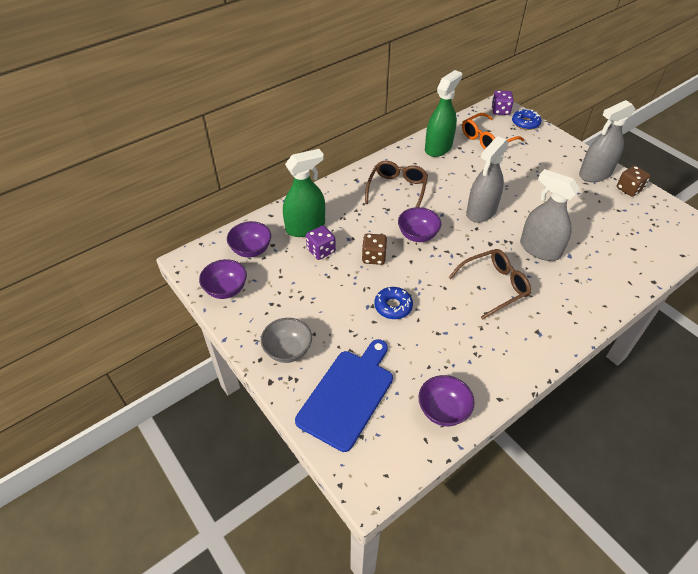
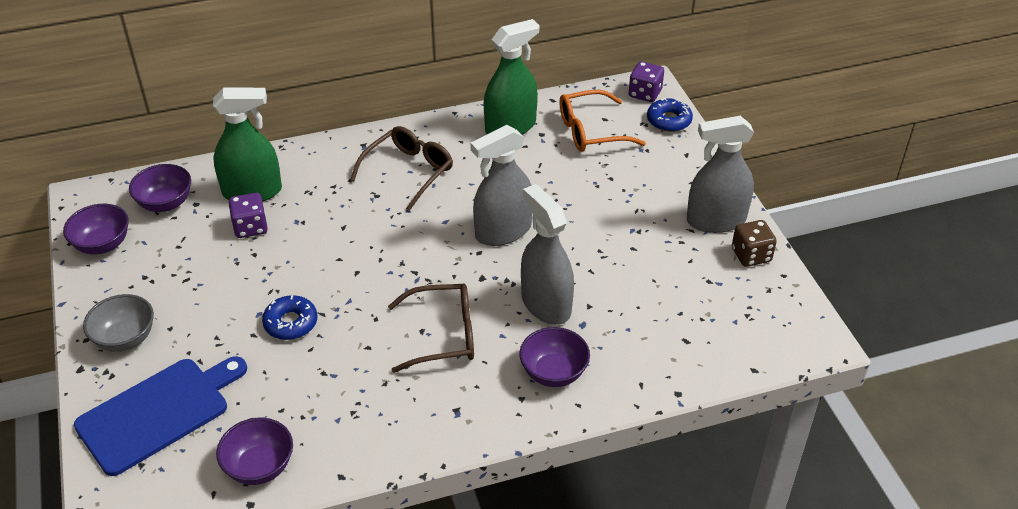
camera: 20 degrees right, 5 degrees down
brown dice [362,233,387,265] -> none
purple bowl [398,207,441,242] -> purple bowl moved to [519,327,590,387]

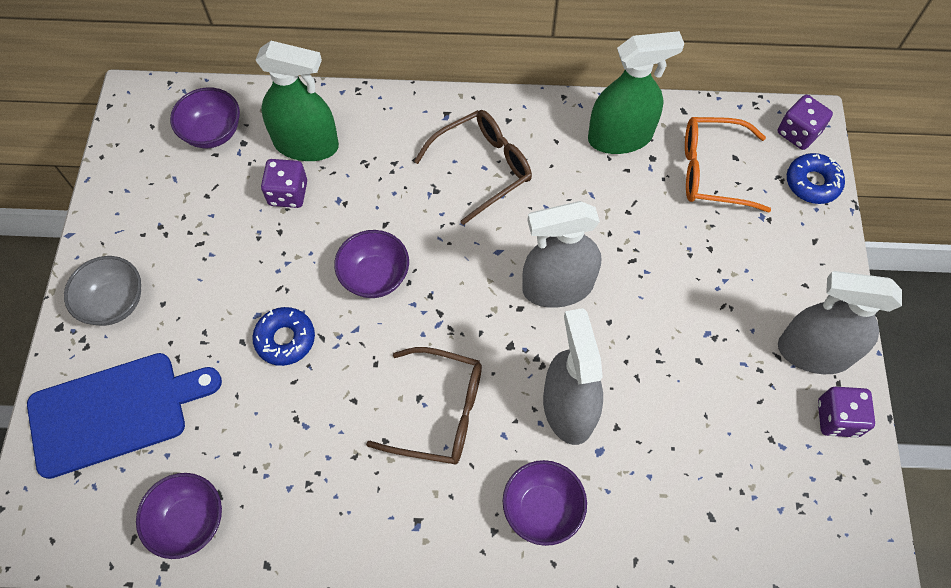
camera: 20 degrees right, 20 degrees up
purple bowl [63,204,129,254] -> purple bowl moved to [334,230,409,298]
brown dice [732,220,777,267] -> purple dice [818,387,875,438]

